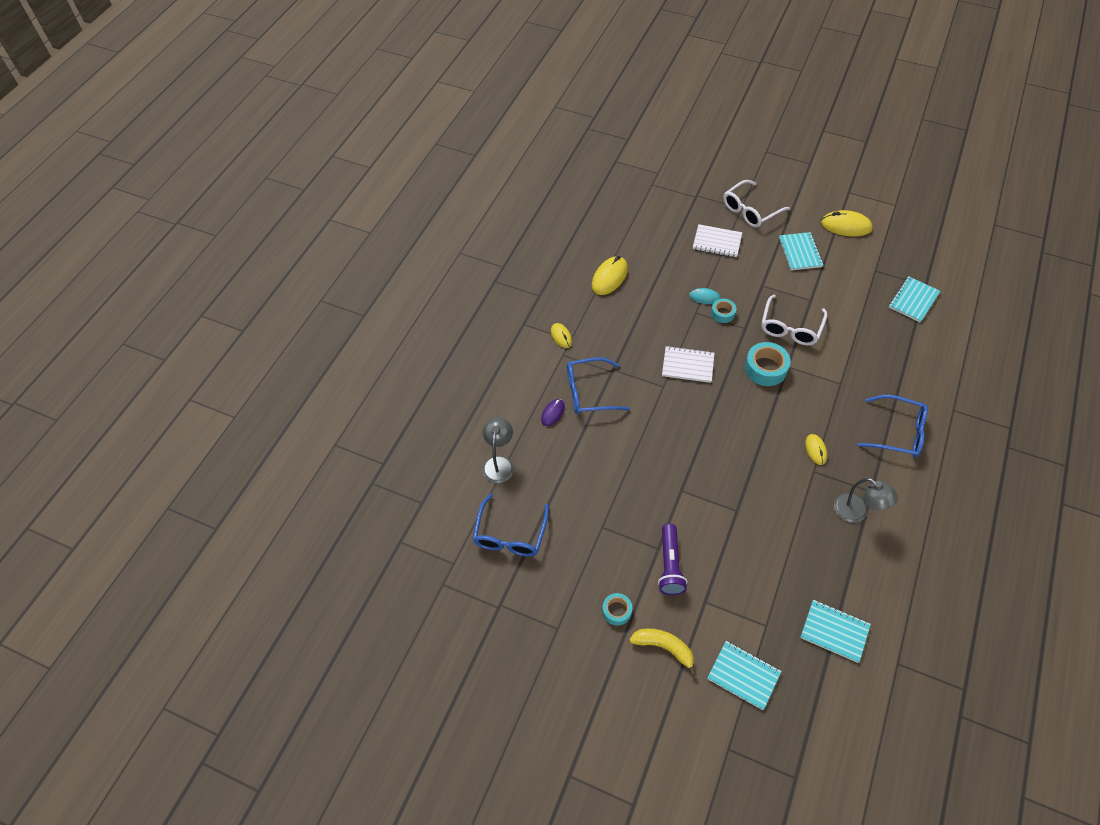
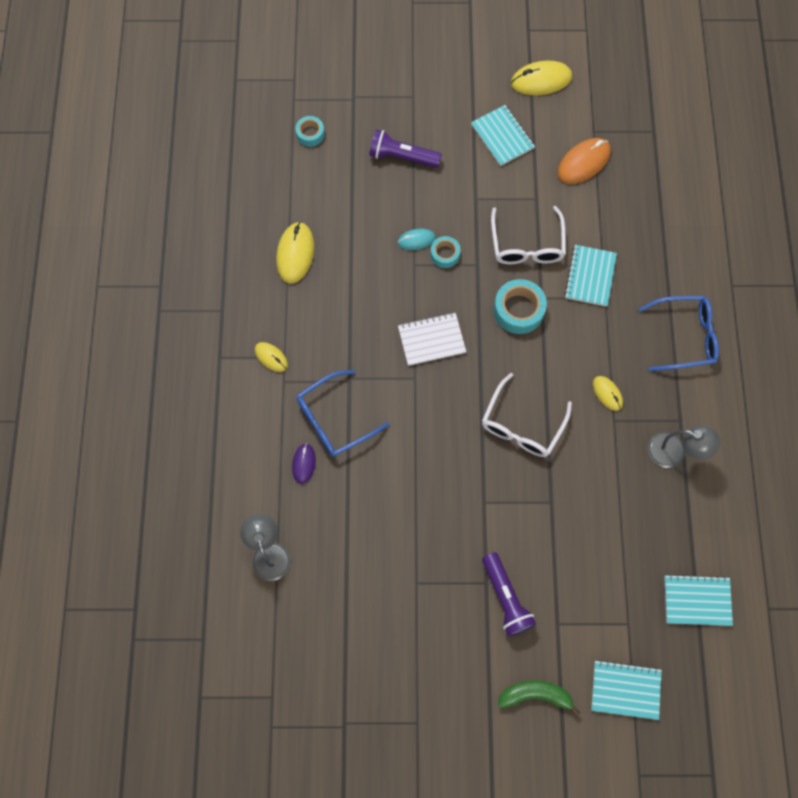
camera: 25 degrees left, 15 degrees up
blue glasses [473,494,549,557] -> none
turquoise tape [602,593,632,626] -> turquoise tape moved to [295,116,325,147]
yellow banana [629,629,697,676] -> green banana [498,680,580,717]
white notebook [693,224,742,257] -> purple flashlight [369,130,442,168]
white glasses [723,180,790,227] -> white glasses moved to [482,373,572,457]
turquoise notebook [889,276,940,322] -> turquoise notebook moved to [564,245,617,307]
none -> orange mouse [557,138,611,184]

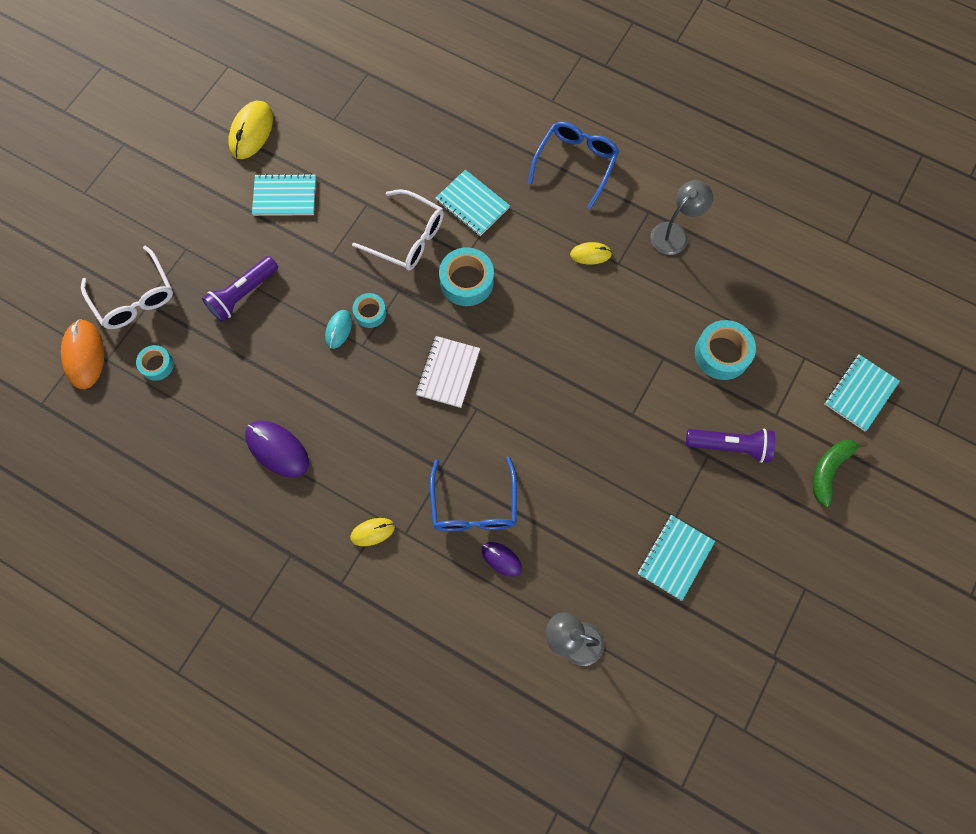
camera: 60 degrees left, 0 degrees up
yellow mouse [276,222,314,284] -> purple mouse [245,421,309,477]
white glasses [482,373,572,457] -> white glasses moved to [81,246,173,329]
orange mouse [557,138,611,184] -> orange mouse moved to [61,319,104,389]
turquoise notebook [665,574,733,626] -> turquoise notebook moved to [638,515,715,600]
none -> turquoise tape [695,320,756,380]

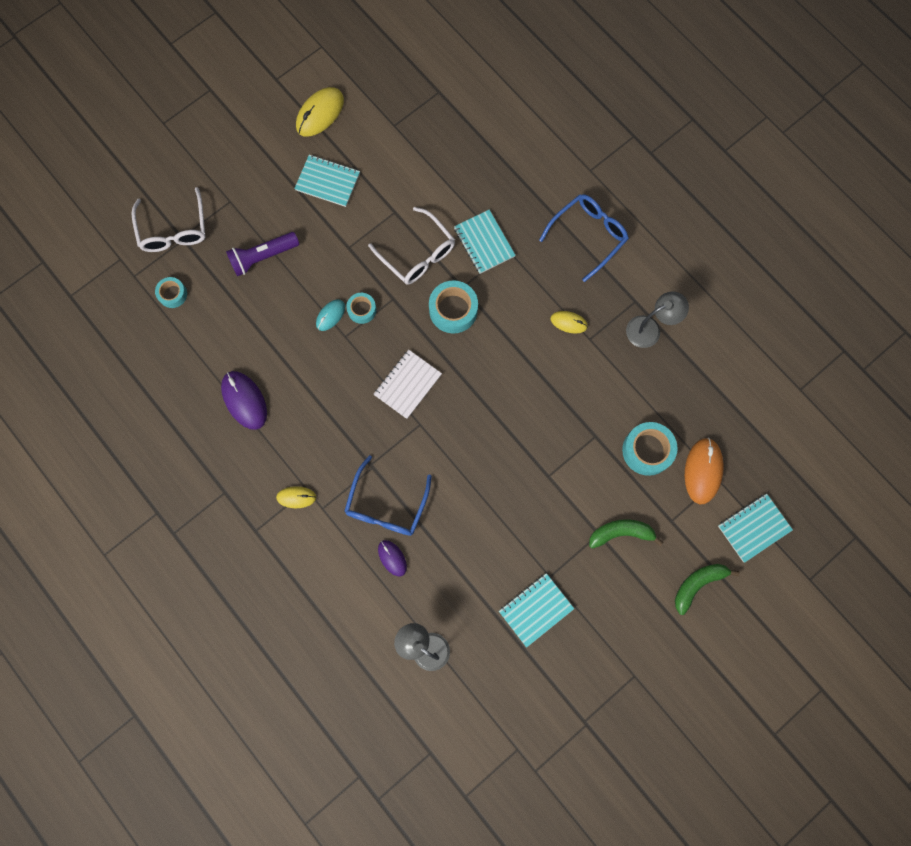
camera: 20 degrees right, 5 degrees up
orange mouse [61,319,104,389] -> orange mouse moved to [685,437,724,504]
purple flashlight [686,429,775,463] -> green banana [589,519,663,549]

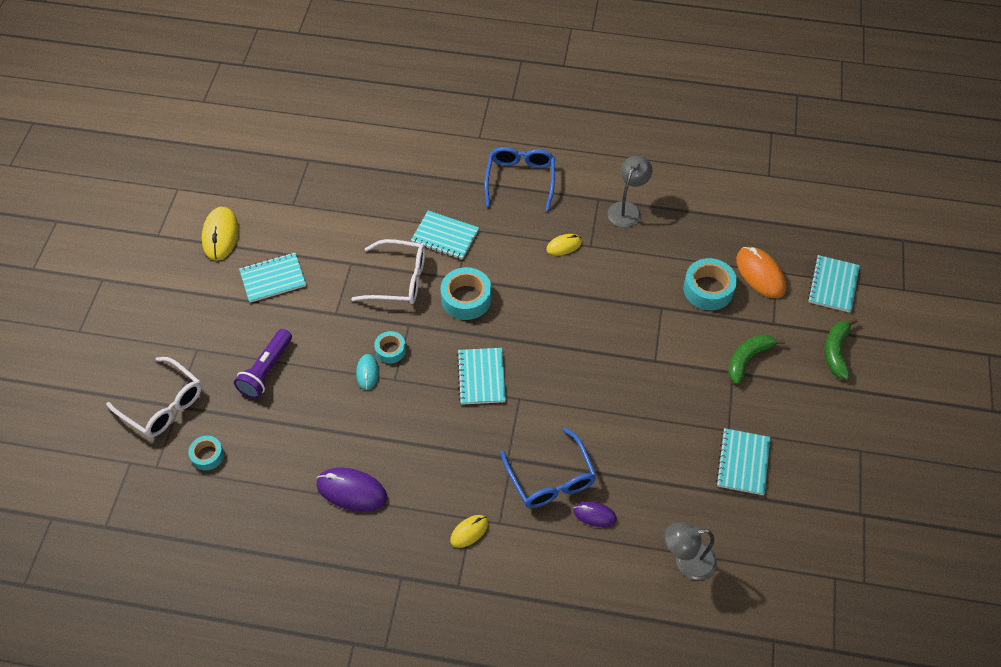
camera: 40 degrees left, 20 degrees down
white notebook [374,350,442,419] -> turquoise notebook [457,348,506,405]

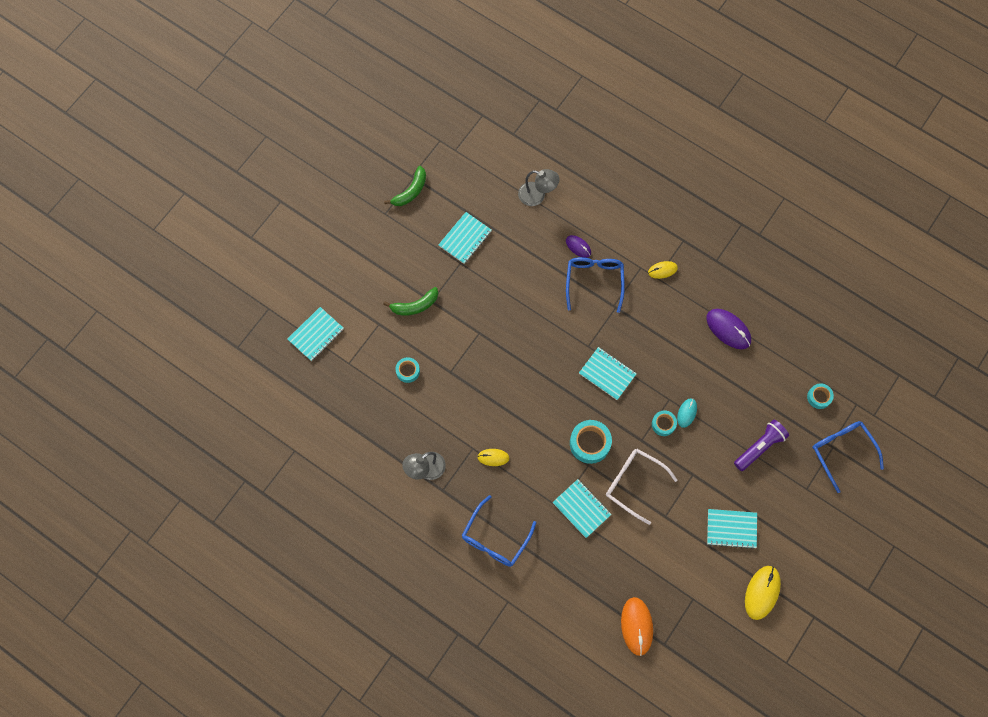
camera: 155 degrees left, 15 degrees up
white glasses [106,357,202,437] -> blue glasses [812,421,884,493]
turquoise notebook [457,348,506,405] -> turquoise notebook turned 75 degrees counterclockwise [579,347,637,400]
turquoise tape [683,258,737,310] -> turquoise tape [395,357,420,383], size x0.59
orange mouse [736,247,786,298] -> orange mouse moved to [621,597,653,656]
green banana [825,318,858,380] -> green banana moved to [384,166,426,206]

